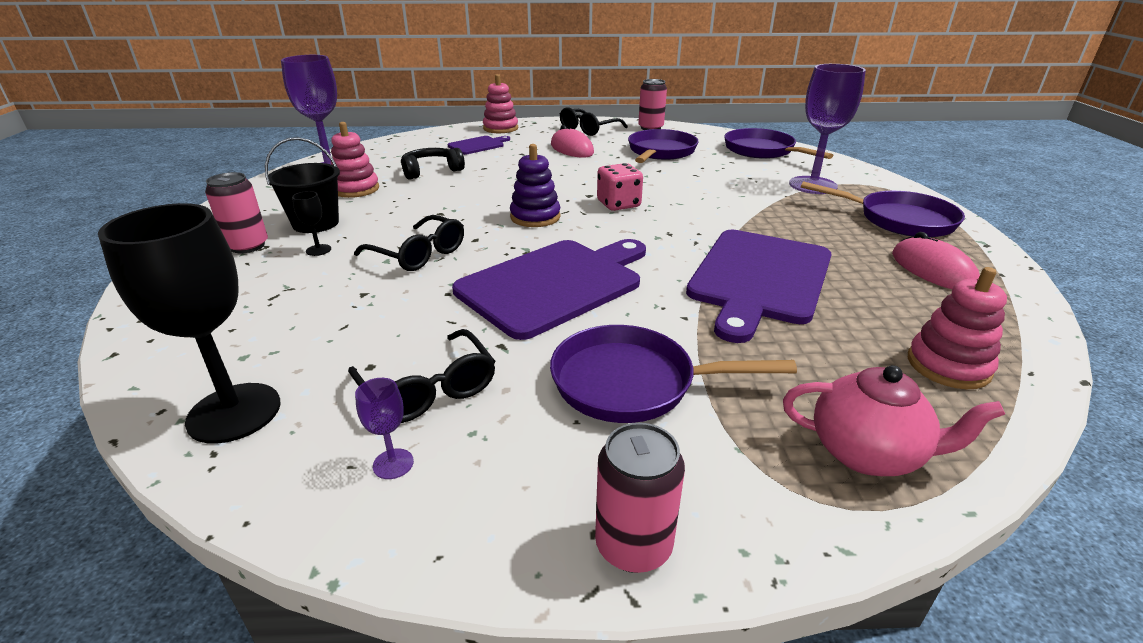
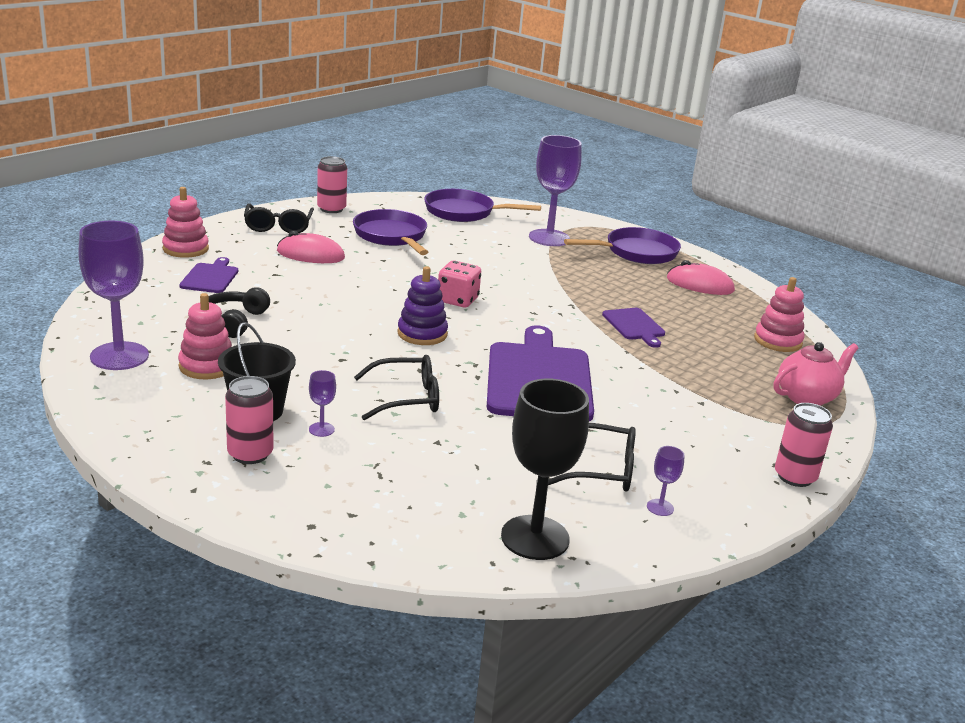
camera: 50 degrees left, 5 degrees down
black goblet [292,191,331,256] -> purple goblet [309,370,336,437]
purple pan [550,325,797,423] -> none
purple cutting board [686,230,832,343] -> purple cutting board [602,308,665,348], size x0.49

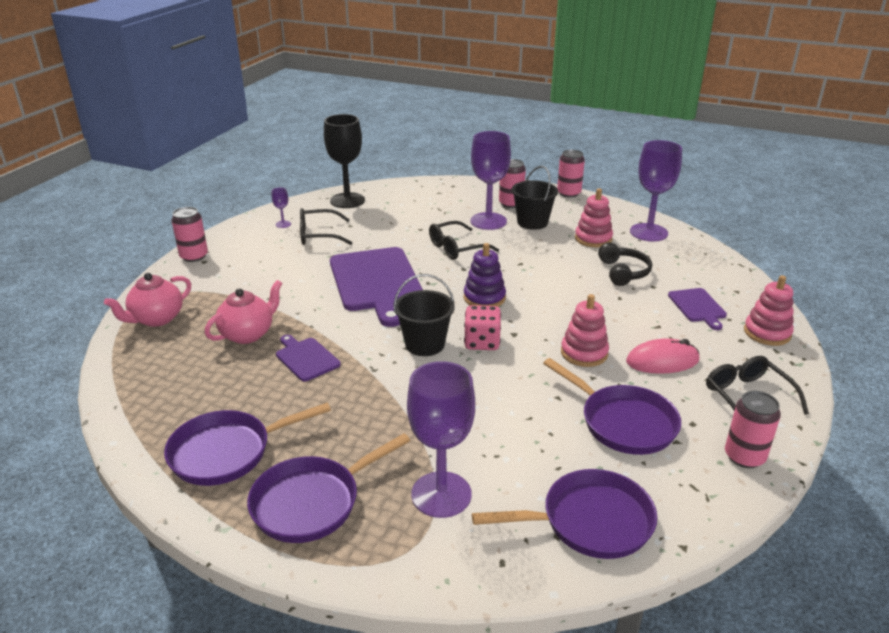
camera: 165 degrees right, 5 degrees up
purple goblet [309,370,336,437] -> purple goblet [471,131,511,230], size x2.38
pink mouse [667,260,735,295] -> purple pan [164,403,331,486]
pink stacking toy [754,277,804,352] -> pink stacking toy moved to [561,294,609,367]
none -> pink teapot [205,280,282,344]
none -> black bucket [394,274,455,356]
none -> pink can [557,150,585,198]

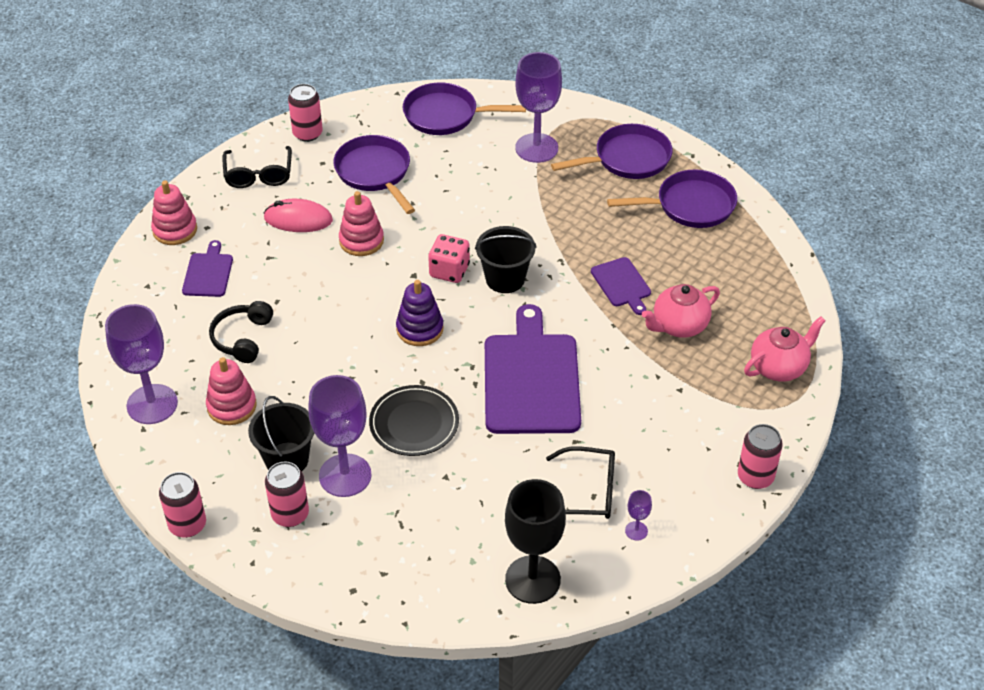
camera: 165 degrees left, 15 degrees up
black glasses [429,221,499,260] -> black plate [369,385,459,456]

